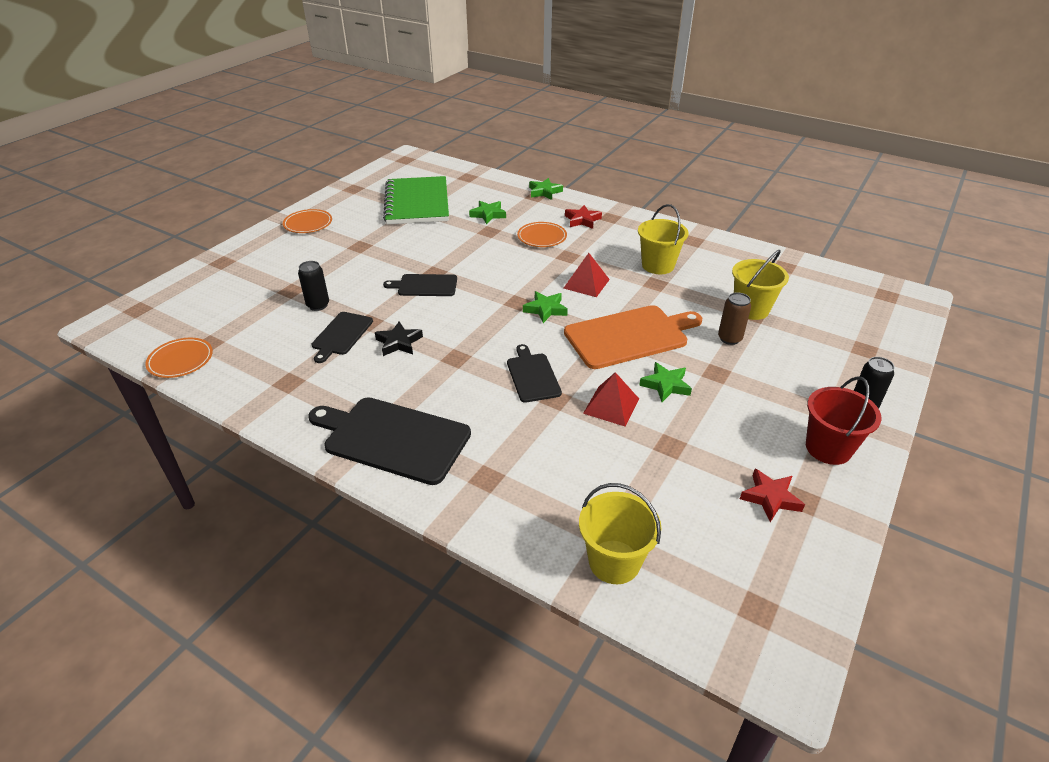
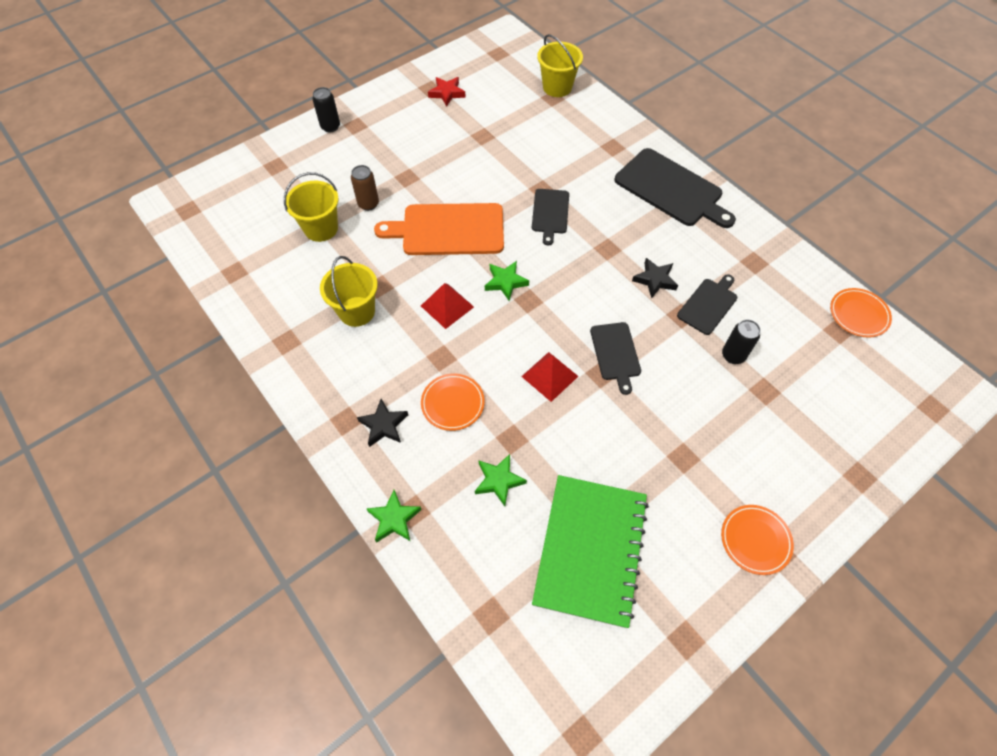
camera: 160 degrees left, 20 degrees up
black cutting board [383,274,457,296] -> black cutting board turned 60 degrees clockwise [590,322,641,395]
red star [565,205,602,229] -> black star [357,399,408,447]
red pyramid [583,372,639,427] -> red pyramid moved to [521,352,579,402]
green star [639,362,692,402] -> none
red bucket [806,376,882,465] -> none

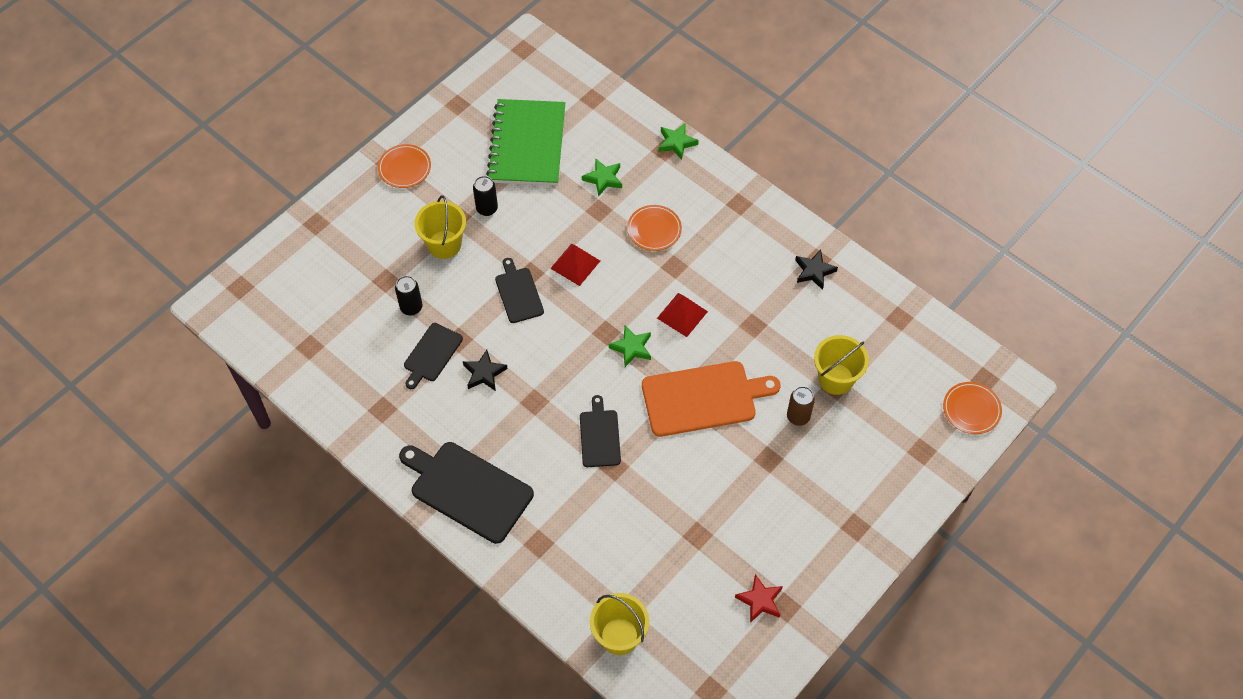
camera: 170 degrees right, 0 degrees up
black can [312,87,340,132] -> black can moved to [473,176,498,216]
yellow bucket [320,256,378,327] -> yellow bucket moved to [414,196,466,259]
black star [357,399,408,447] -> black star moved to [795,249,838,290]
orange plate [830,288,892,338] -> orange plate moved to [943,382,1002,434]

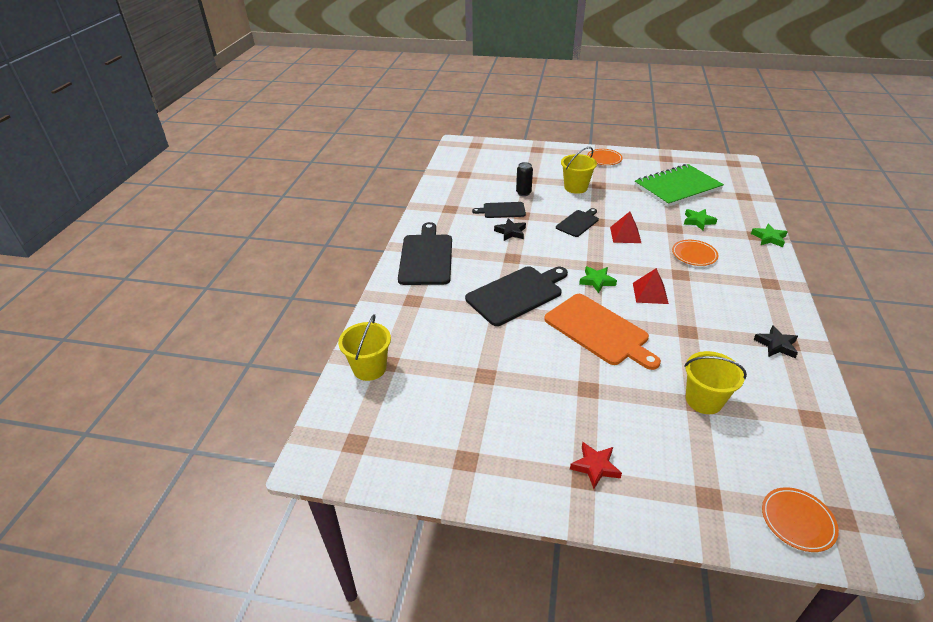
camera: 60 degrees right, 20 degrees down
black can [473,176,498,216] -> none
black cutting board [580,395,621,467] -> black cutting board [465,266,568,326], size x1.77
red star [735,574,783,623] -> red star moved to [570,442,622,489]
brown can [787,386,815,426] -> none

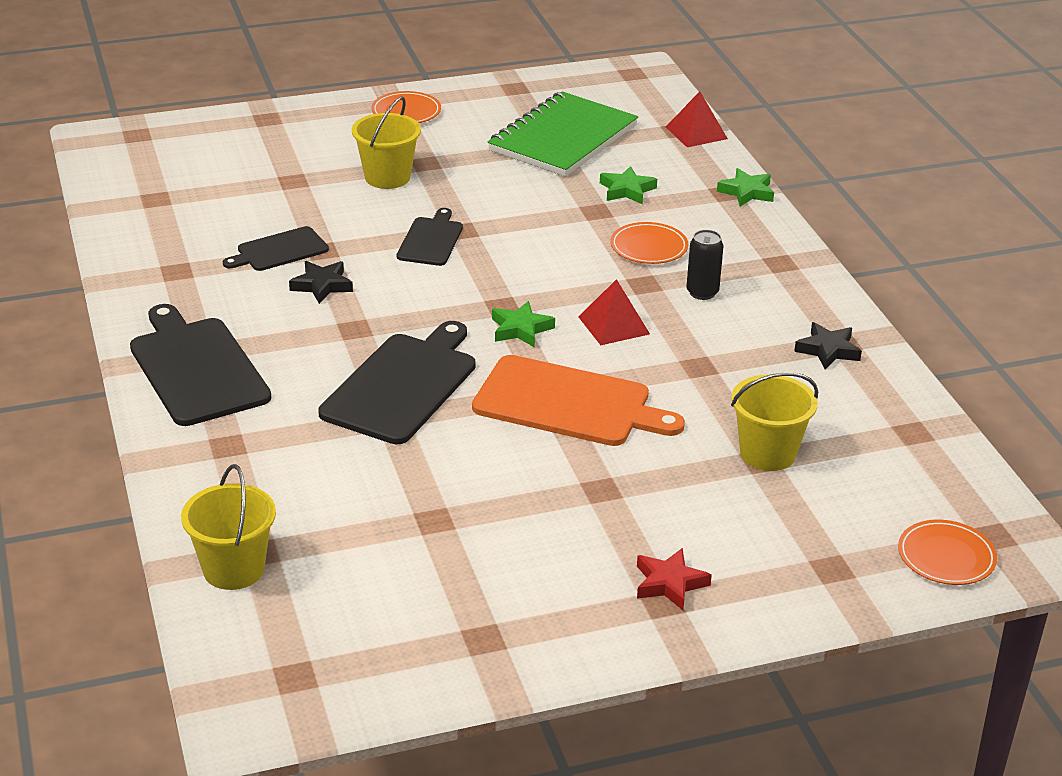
camera: 30 degrees left, 5 degrees down
black can [516,162,533,196] -> black can moved to [686,230,723,300]
red pyramid [610,212,641,243] -> red pyramid moved to [666,91,728,147]

